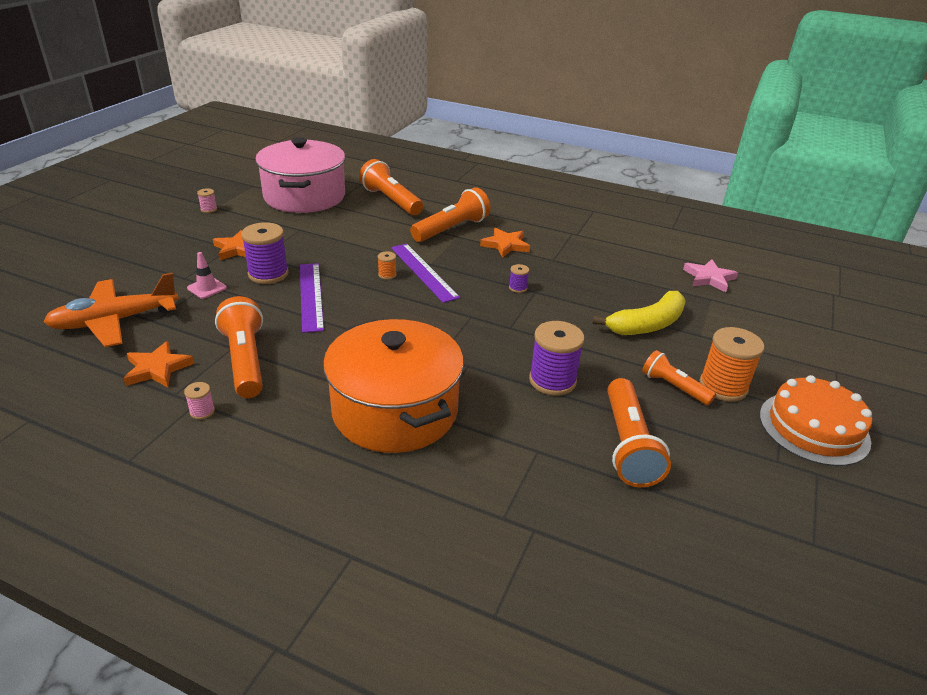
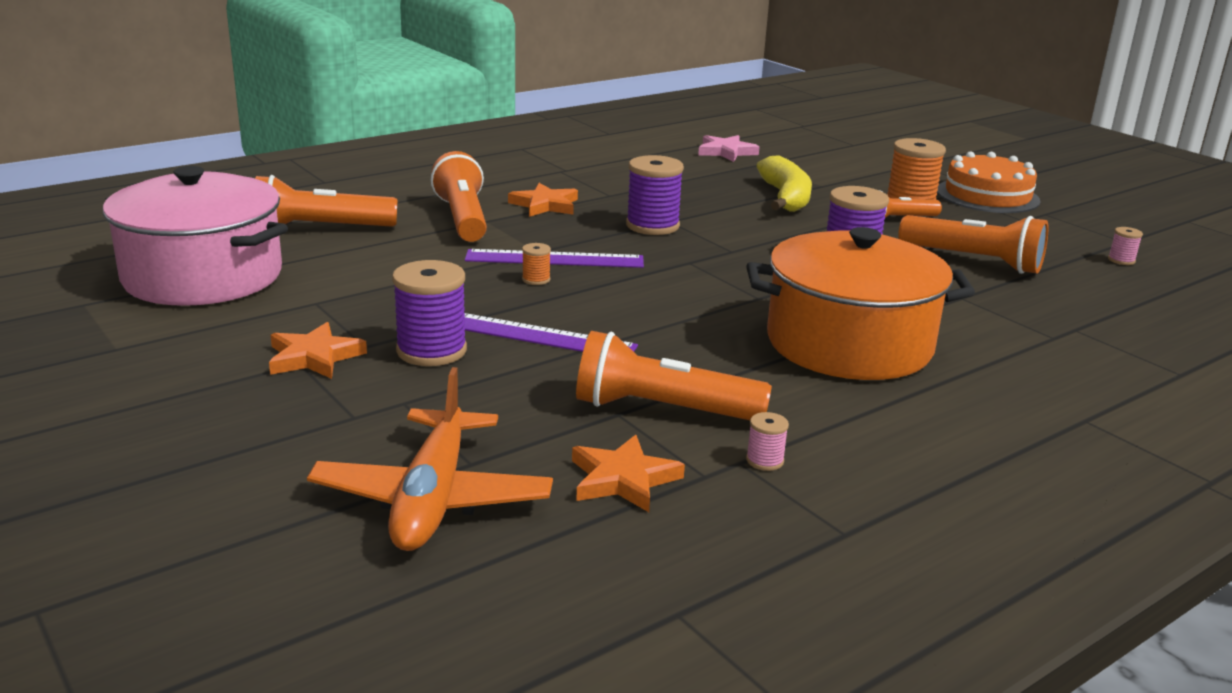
camera: 60 degrees left, 10 degrees down
pink traffic cone [187,252,227,299] -> none
pink spool [197,189,217,213] -> pink spool moved to [1108,227,1143,265]
purple spool [509,264,529,293] -> purple spool [626,155,684,235], size x2.15

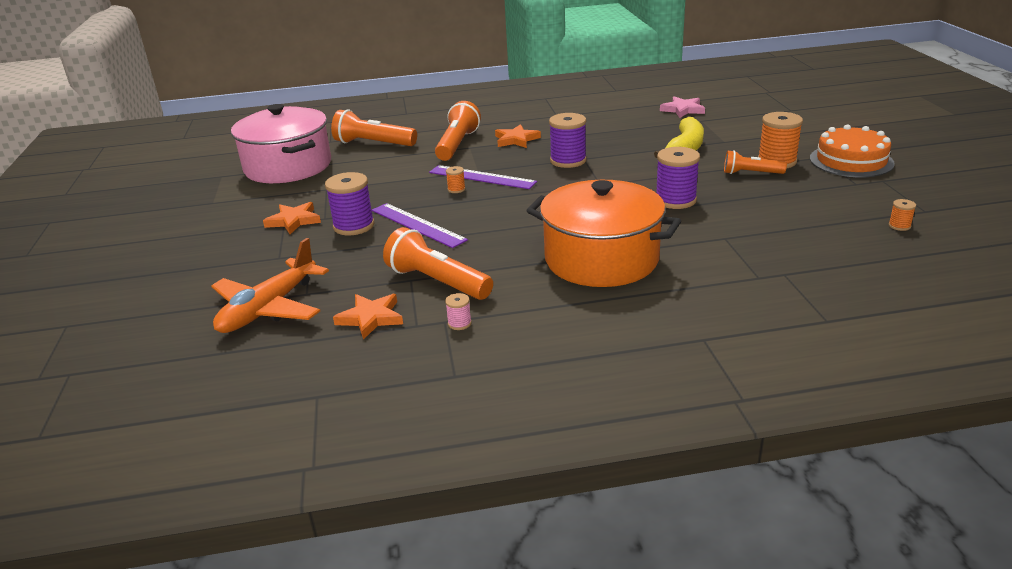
camera: 30 degrees right, 5 degrees up
orange flashlight [898,215,1048,274] -> none
pink spool [1108,227,1143,265] -> orange spool [889,199,916,231]

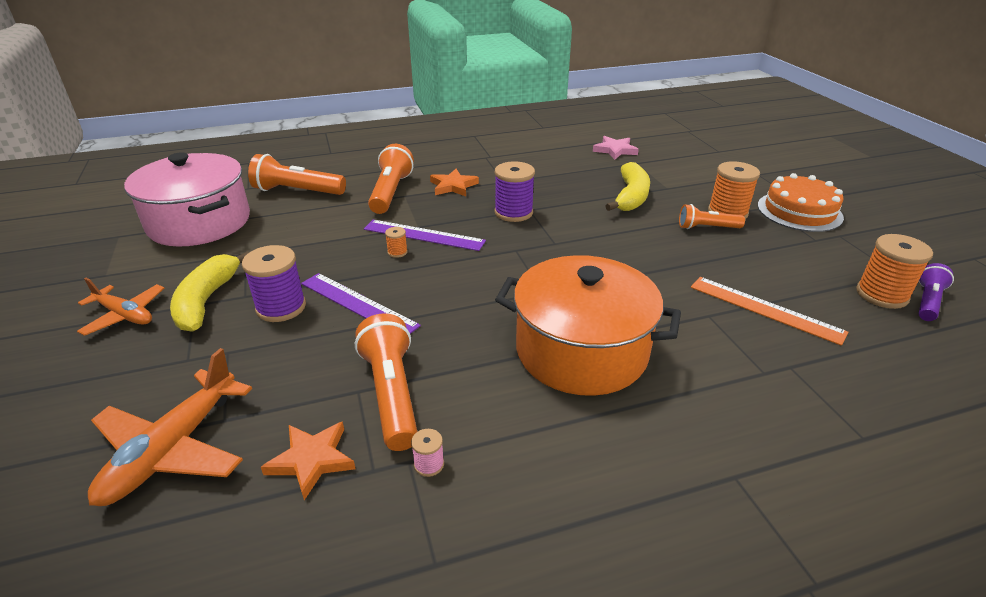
camera: 10 degrees left, 5 degrees up
orange star [263,202,321,234] -> yellow banana [170,251,249,332]
orange flashlight [383,227,493,300] -> orange flashlight turned 45 degrees clockwise [355,313,417,451]
purple spool [656,147,700,209] -> none
orange spool [889,199,916,231] -> orange spool [856,234,933,309], size x2.15
none -> orange plane [77,278,164,336]
none -> orange ruler [691,277,848,346]
none -> purple flashlight [919,263,954,321]

